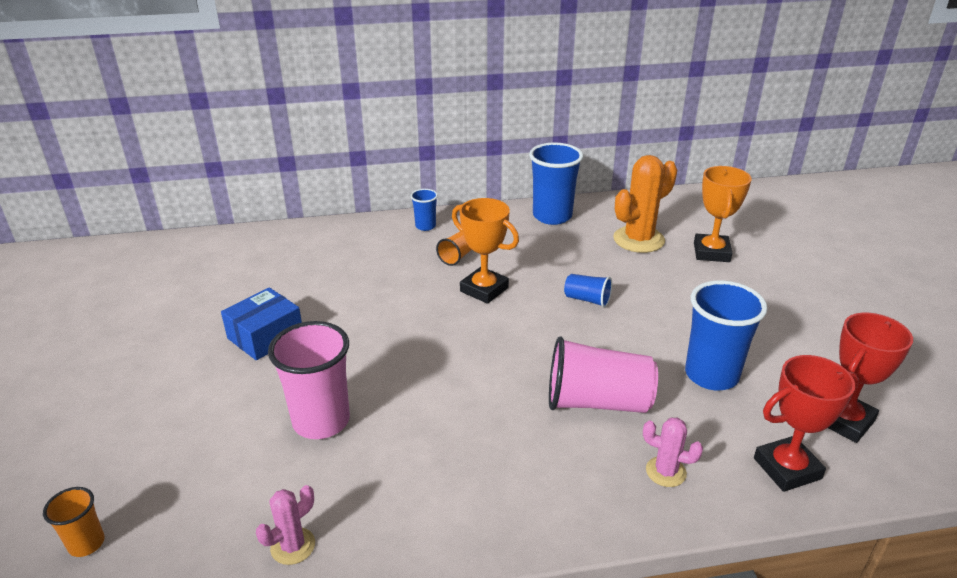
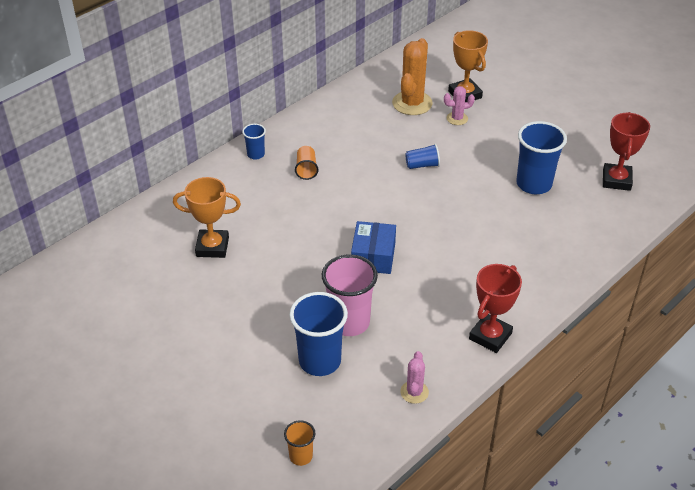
camera: 35 degrees left, 10 degrees up
blue box [221,287,302,360] -> blue box moved to [351,221,396,274]
orange trophy [452,198,519,304] -> orange trophy moved to [173,177,241,258]
blue cup [529,143,583,225] -> blue cup moved to [289,292,348,376]
pink cup [549,337,658,413] -> none
pink cactus [643,418,703,487] -> pink cactus moved to [444,86,475,125]
red trophy [754,355,859,492] -> red trophy moved to [469,264,522,353]

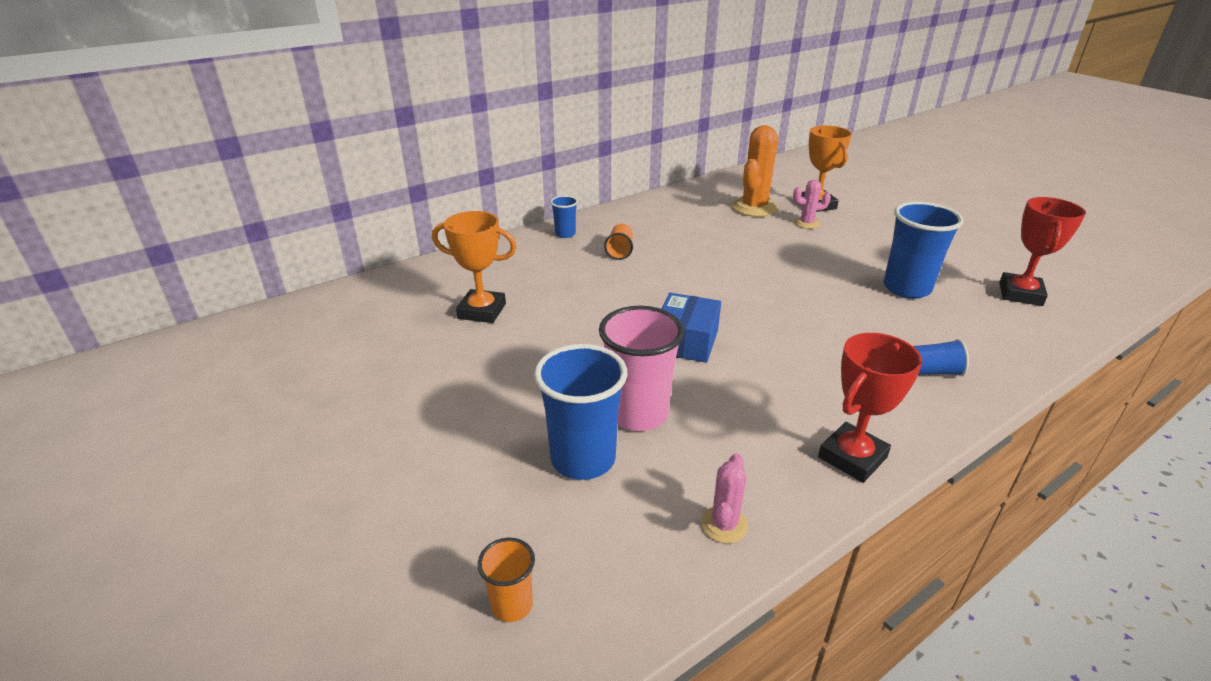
camera: 10 degrees right, 10 degrees down
blue cup [405,144,440,169] -> blue cup moved to [913,339,969,376]

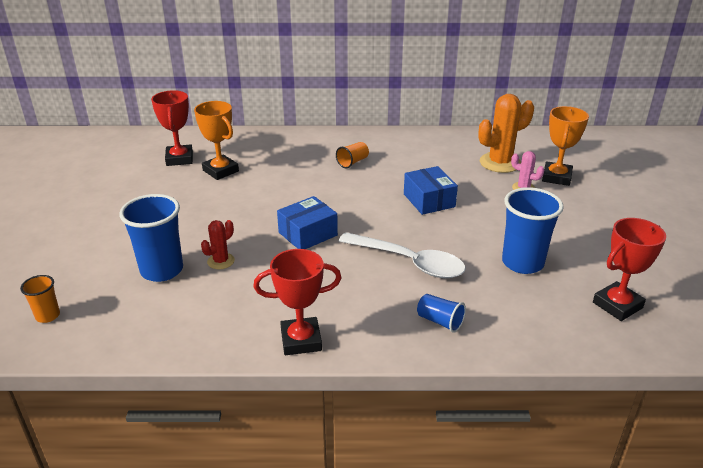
camera: 35 degrees right, 0 degrees up
blue cup [550,196,578,238] -> none
pink cup [599,306,684,431] -> red cactus [201,220,235,269]
pink cactus [701,453,748,543] -> none
none -> red trophy [151,90,193,166]
none -> white spoon [339,232,466,278]
none -> blue box [404,166,458,215]

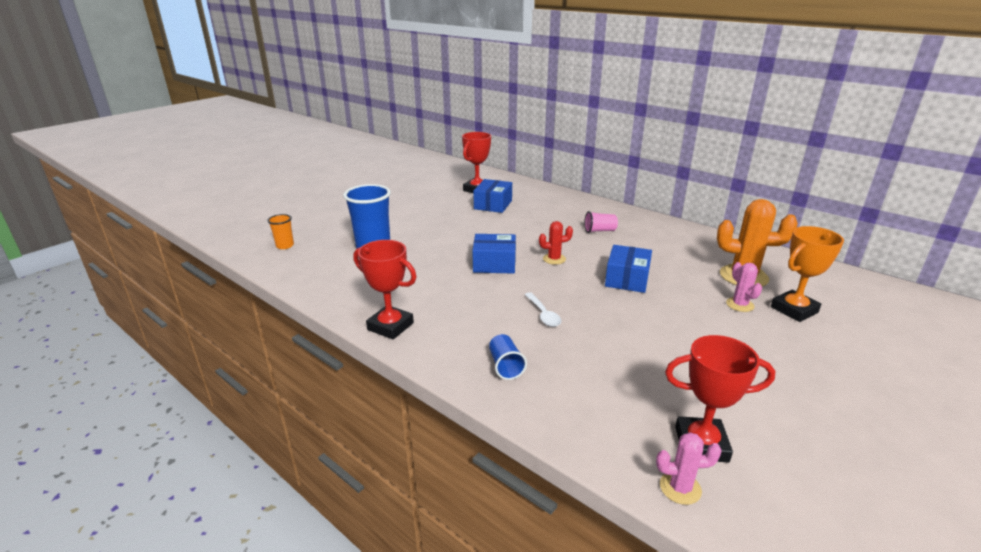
camera: 40 degrees right, 5 degrees down
orange trophy [194,101,239,180] -> blue box [473,179,512,213]
red cactus [201,220,235,269] -> red cactus moved to [539,221,573,265]
orange cup [336,142,369,168] -> pink cup [584,211,618,233]
white spoon [339,232,466,278] -> white spoon [524,292,562,327], size x0.50
blue cup [502,187,564,274] -> none
none -> pink cactus [656,432,722,505]

